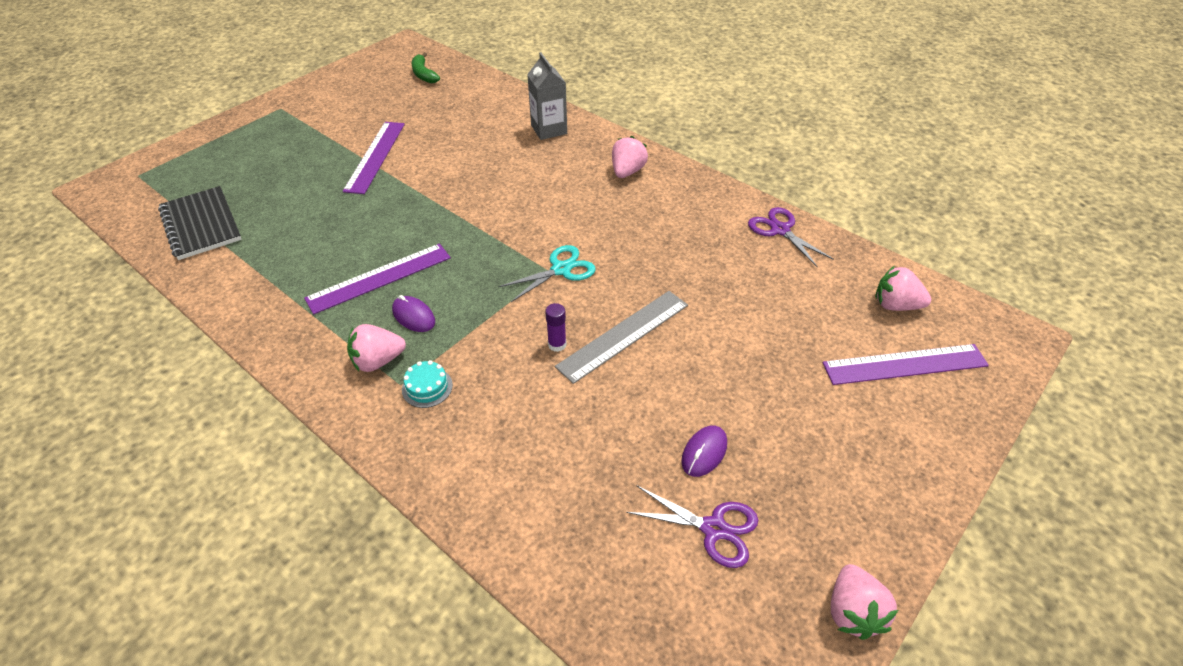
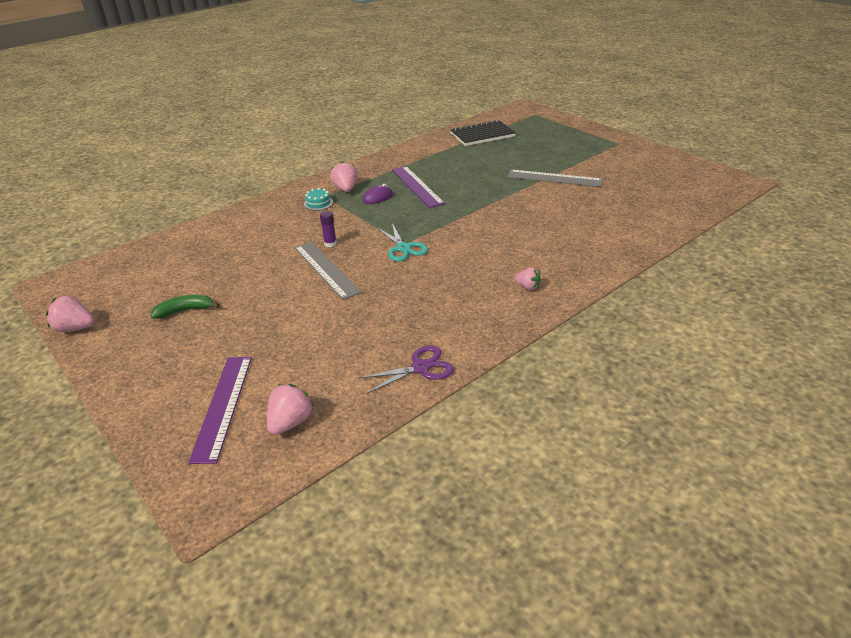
camera: 100 degrees right, 10 degrees down
purple ruler [343,122,405,194] -> grey ruler [507,170,603,187]
green banana [412,52,440,83] -> green banana moved to [151,295,220,319]
grey carton [527,52,567,140] -> none
pink strawberry [612,136,648,178] -> pink strawberry [514,268,541,290], size x0.64
purple scissors [626,485,758,568] -> none
purple mouse [681,426,727,477] -> none

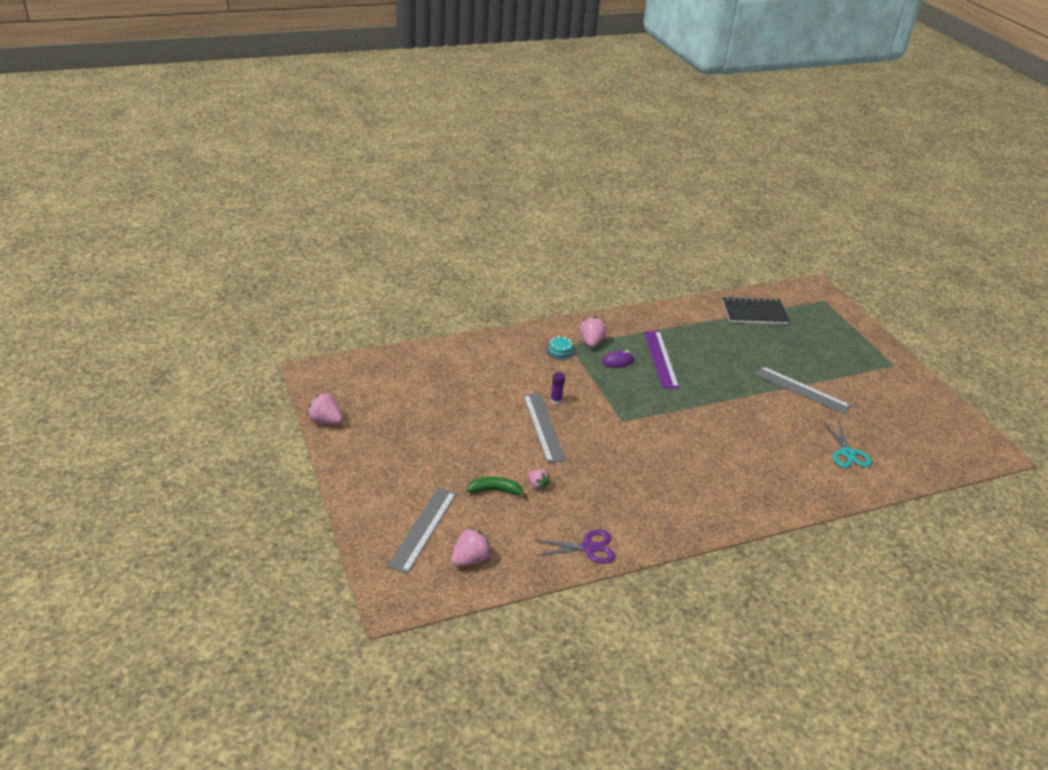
camera: 15 degrees right, 0 degrees up
green banana [151,295,220,319] -> green banana moved to [467,477,528,499]
purple ruler [188,357,252,464] -> grey ruler [387,487,456,574]
turquoise scissors [376,223,428,261] -> turquoise scissors moved to [824,422,872,468]
pink strawberry [514,268,541,290] -> pink strawberry moved to [528,469,550,490]

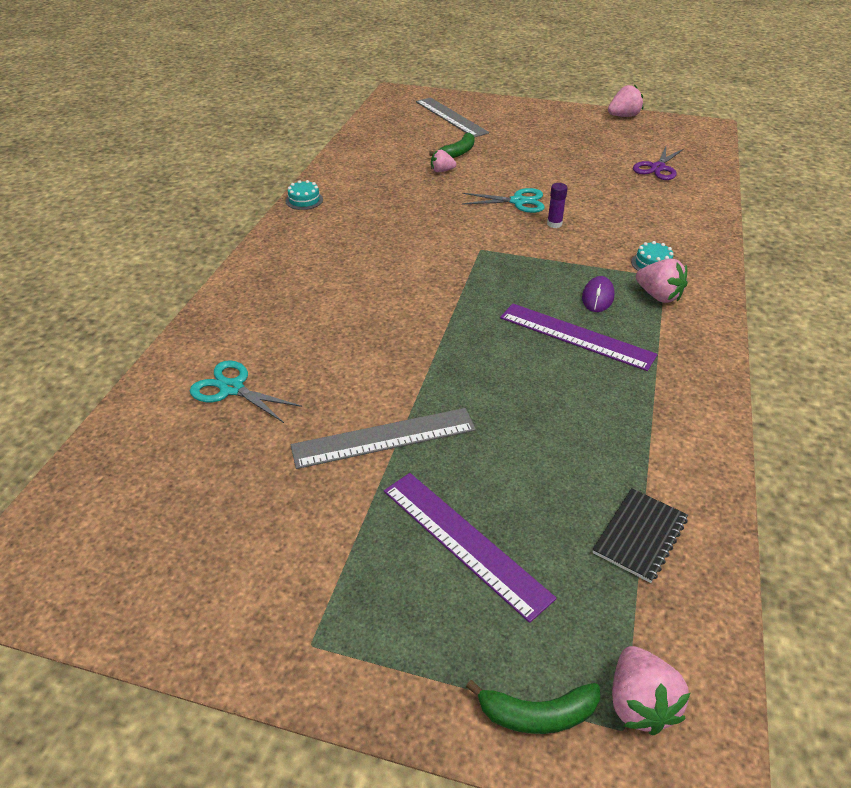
camera: 130 degrees right, 5 degrees up
pink strawberry [451,527,492,567] -> pink strawberry moved to [612,646,690,735]
grey ruler [523,393,566,463] -> turquoise scissors [462,188,545,213]
purple scissors [534,530,615,564] -> purple scissors moved to [633,147,684,180]
black notebook [722,297,790,324] -> black notebook [592,488,688,583], size x0.67
none -> turquoise cake [286,180,323,210]
none -> purple ruler [384,473,557,623]
none -> green banana [466,680,600,734]

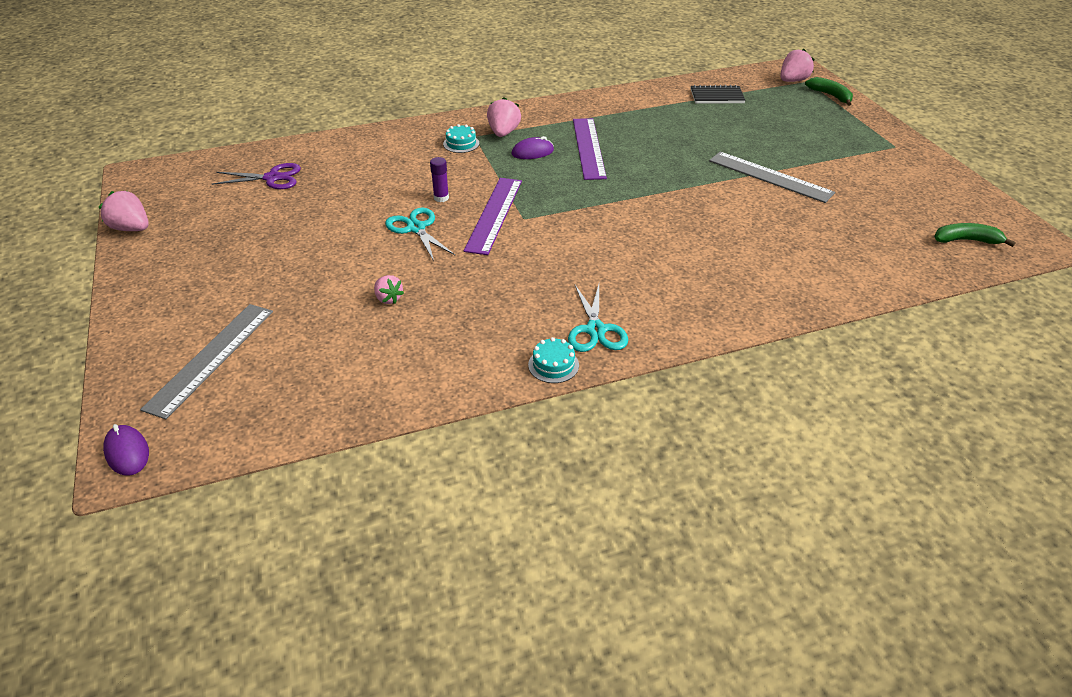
camera: 125 degrees left, 0 degrees up
turquoise scissors [190,360,302,423] -> turquoise scissors moved to [568,284,628,352]
purple ruler [384,473,557,623] -> purple ruler moved to [464,178,522,255]
green banana [429,132,475,158] -> green banana moved to [934,223,1016,247]
none -> purple mouse [103,424,149,475]

